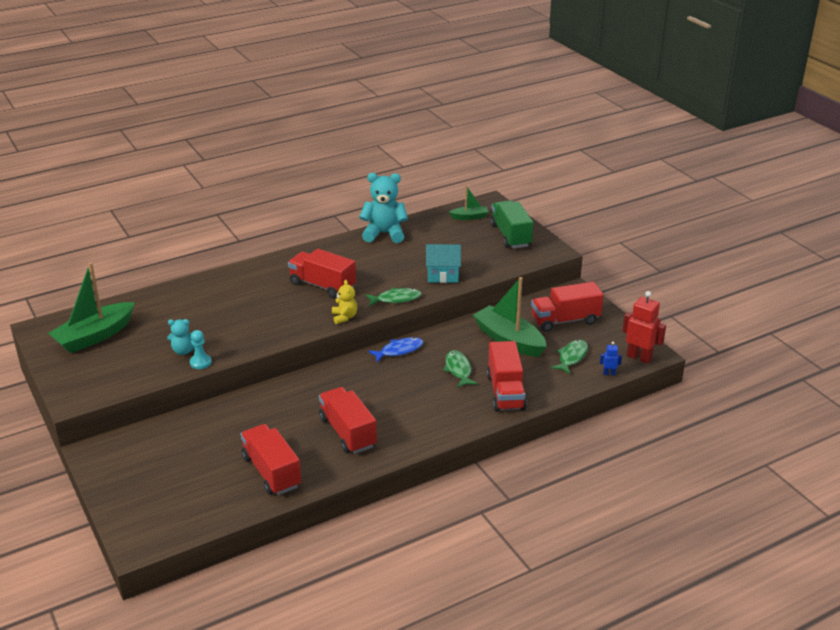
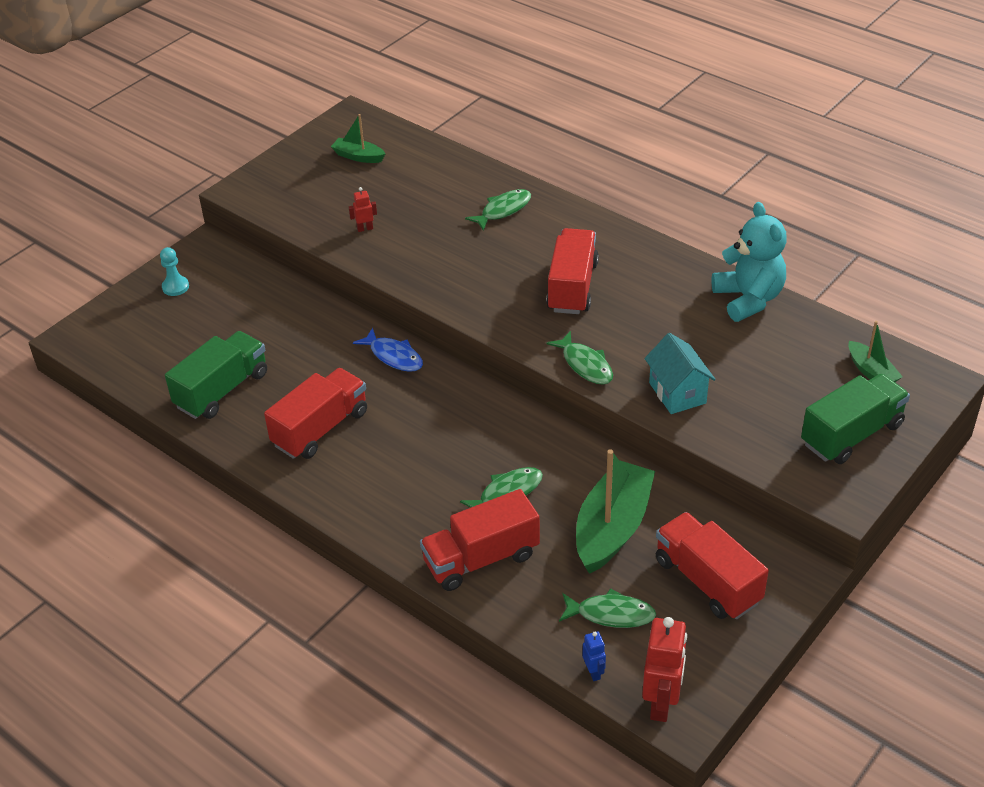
camera: 70 degrees right, 10 degrees up
green boat [48,262,135,353] -> green boat [331,114,385,163], size x0.51
turquoise teddy bear [167,319,195,355] -> red robot [349,187,377,232]
turquoise pawn [190,330,212,369] -> turquoise pawn moved to [160,247,189,296]
red truck [241,424,301,495] -> green truck [165,331,267,419]
yellow teddy bear [332,280,357,324] -> none
blue fish [368,337,423,362] -> blue fish moved to [353,328,423,372]
none -> green fish [465,189,531,231]

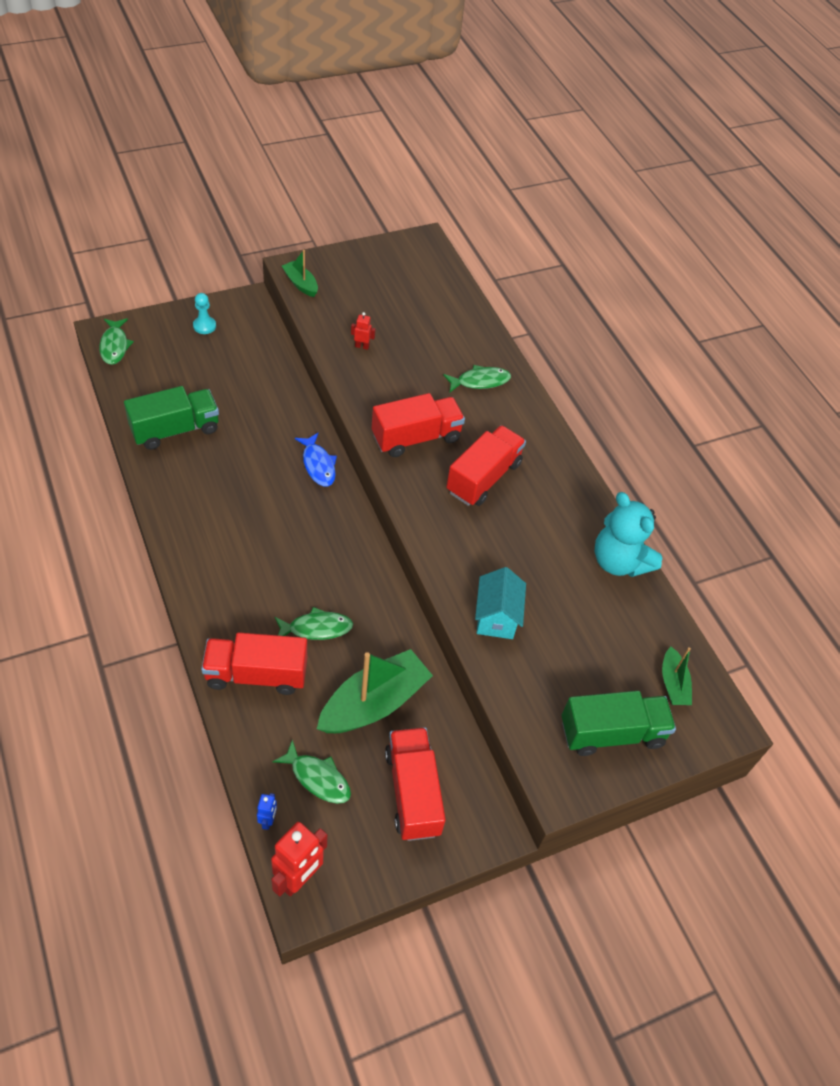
camera: 20 degrees right, 10 degrees up
red truck [264,368,367,459] -> red truck moved to [371,393,465,457]
green boat [331,114,385,163] -> green boat moved to [282,250,318,297]
green fish [546,331,613,385] -> green fish moved to [99,318,134,365]
turquoise teddy bear [712,202,787,322] -> turquoise teddy bear turned 135 degrees clockwise [595,492,662,577]

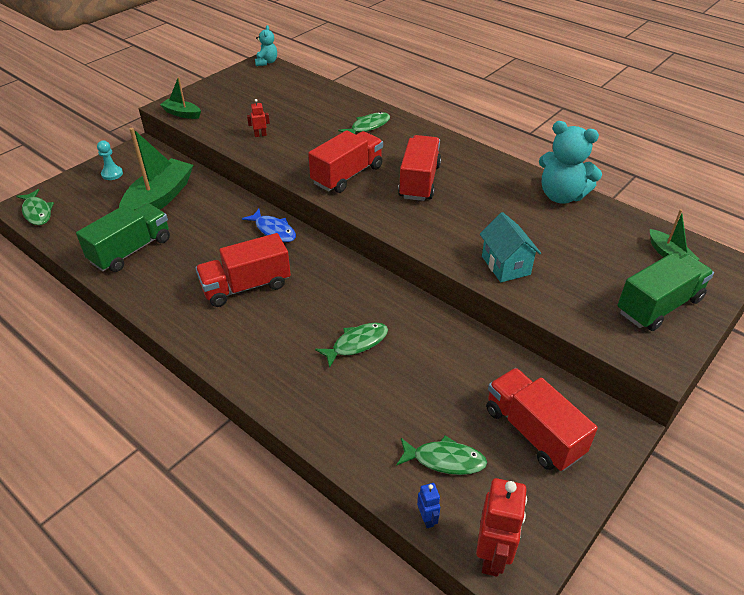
camera: 20 degrees left, 10 degrees down
red truck [201,632,307,695] -> red truck moved to [195,233,291,307]
green boat [317,649,433,733] -> green boat moved to [119,128,193,210]
none -> turquoise teddy bear [255,25,277,66]

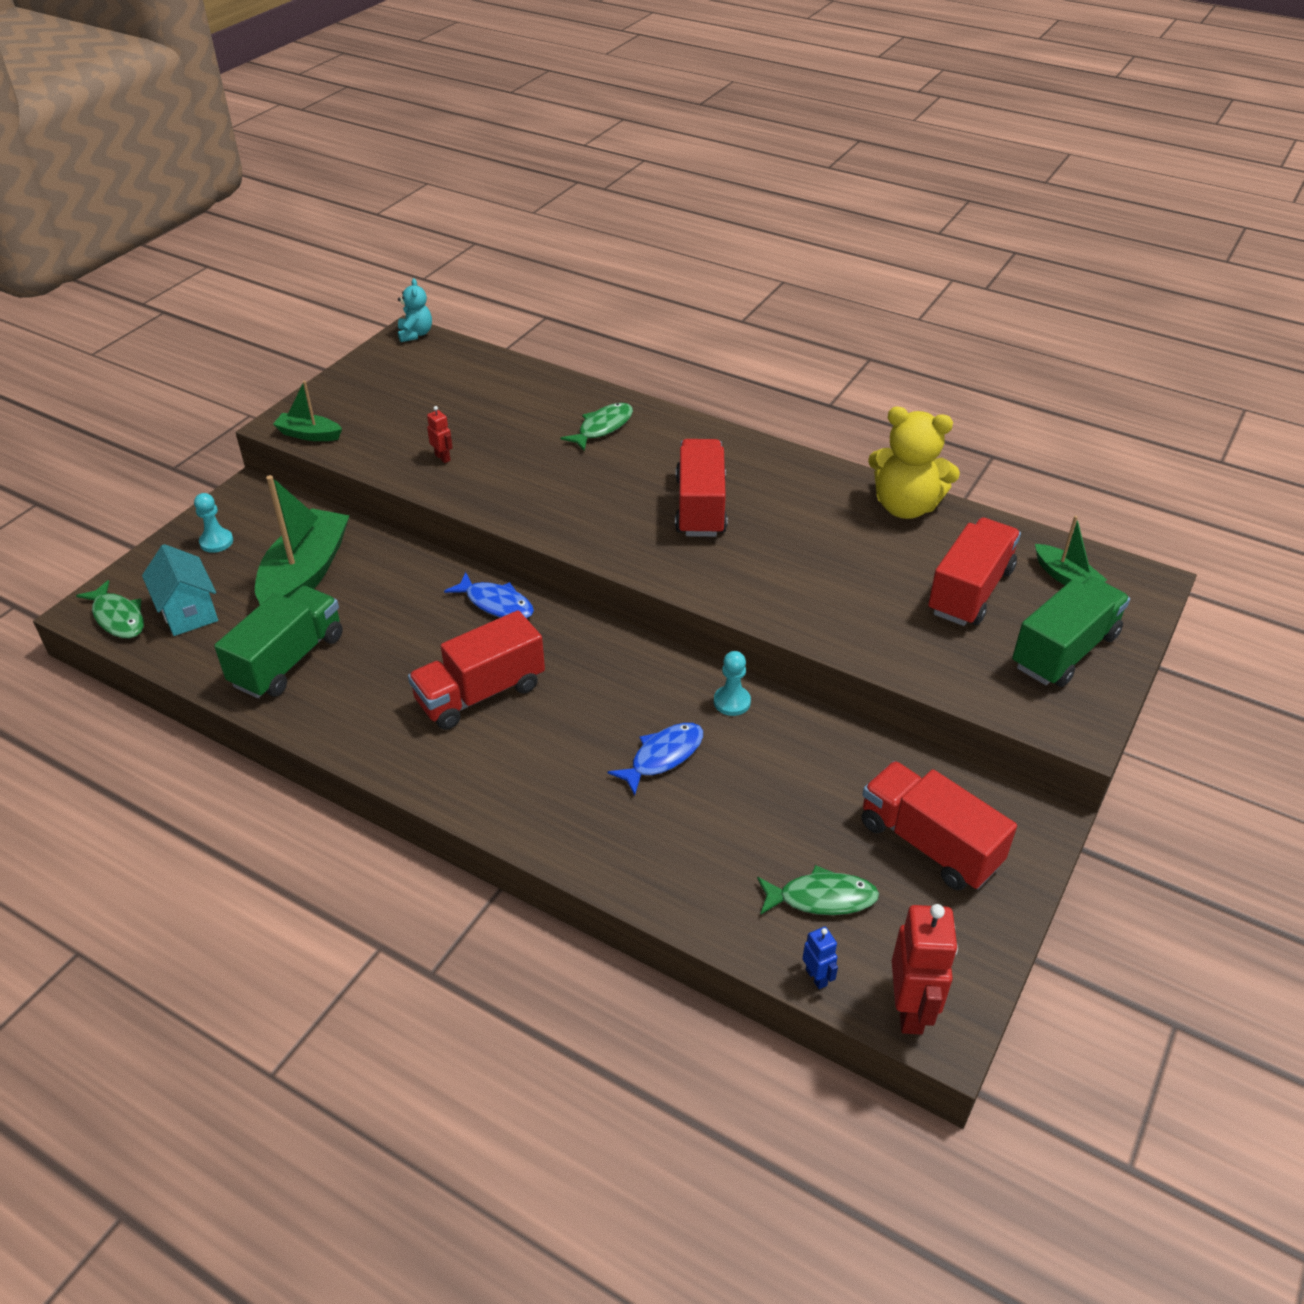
camera: 10 degrees left, 0 degrees up
red robot [247,99,270,137] -> red robot turned 75 degrees clockwise [427,406,452,463]
red truck [308,130,383,193] -> red truck moved to [928,517,1021,626]
green fish [315,323,388,368] -> blue fish [608,723,703,796]
turquoise house [480,212,541,282] -> turquoise house moved to [142,544,218,636]
turquoise teddy bear [539,121,602,204] -> yellow teddy bear [868,407,960,519]
none -> turquoise pawn [714,651,751,716]

